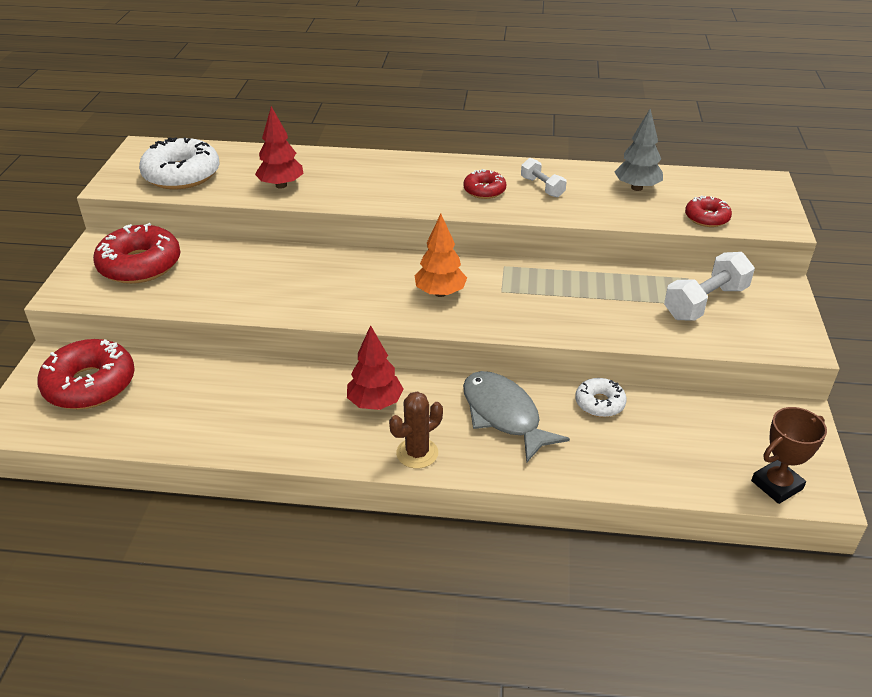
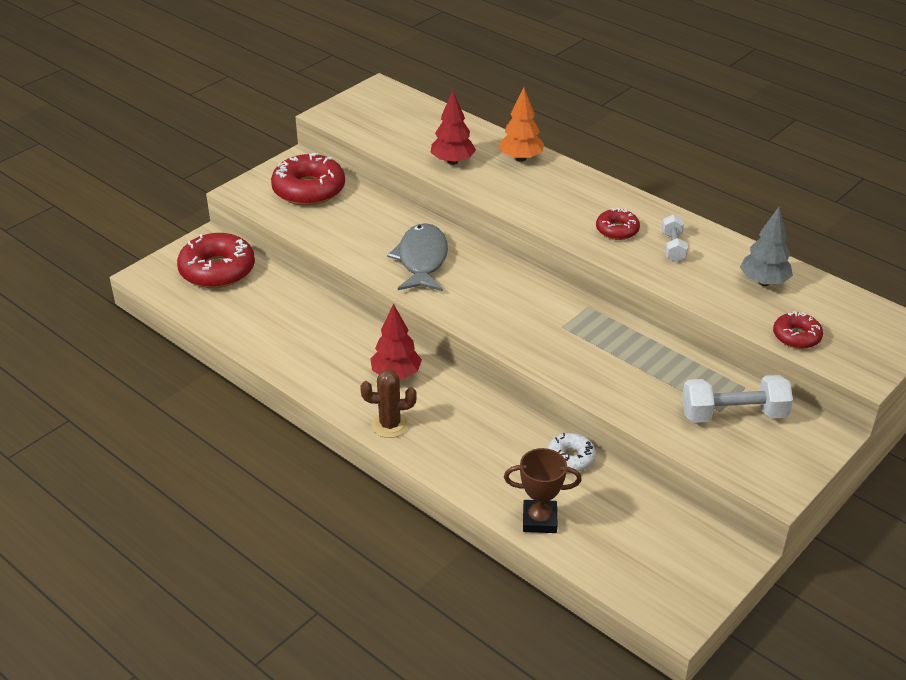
camera: 35 degrees right, 0 degrees up
white donut [139,137,219,189] -> none
orange tree [415,214,467,297] -> orange tree moved to [499,88,544,162]
grey fish [463,371,570,462] -> grey fish moved to [387,223,448,291]
brown trophy [751,407,827,504] -> brown trophy moved to [504,448,582,533]

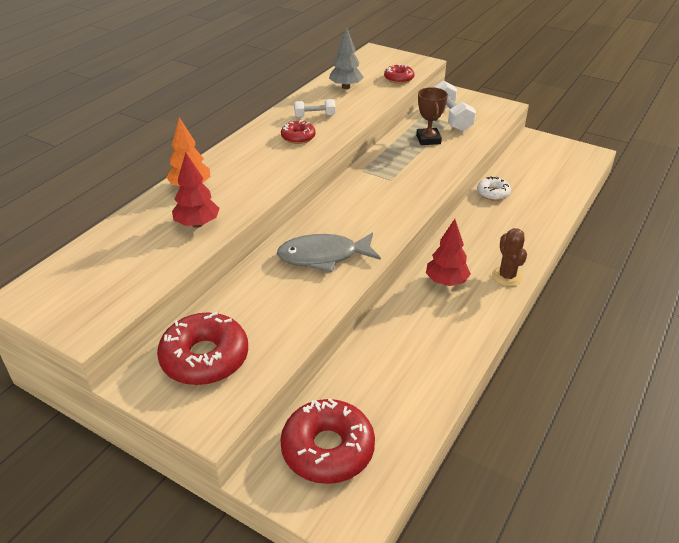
camera: 100 degrees left, 0 degrees up
brown trophy [504,448,582,533] -> brown trophy moved to [416,87,448,145]

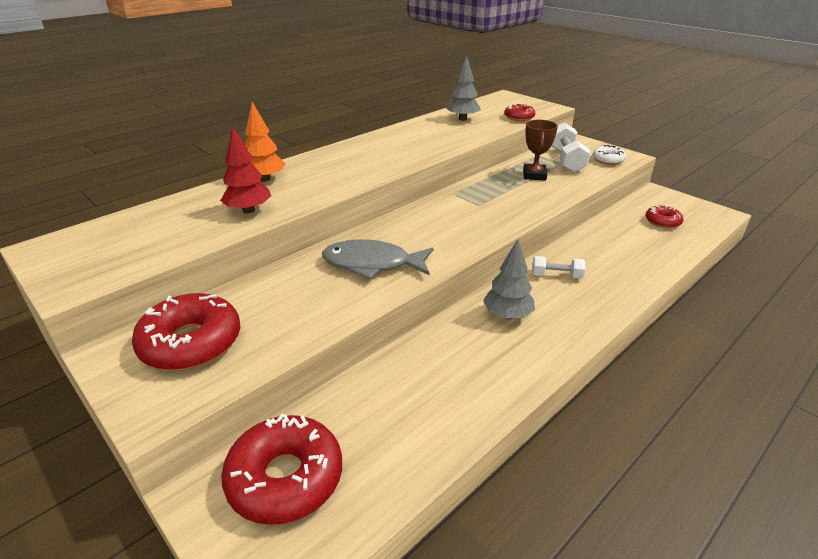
camera: 15 degrees right, 5 degrees down
red donut [281,120,316,144] -> red donut moved to [645,205,683,228]
white dumbbell [294,99,335,117] -> white dumbbell moved to [532,256,586,279]
red tree [426,219,471,286] -> grey tree [483,239,535,320]
white donut [477,176,511,201] -> white donut moved to [592,145,626,165]
brown cactus [492,228,527,286] -> none

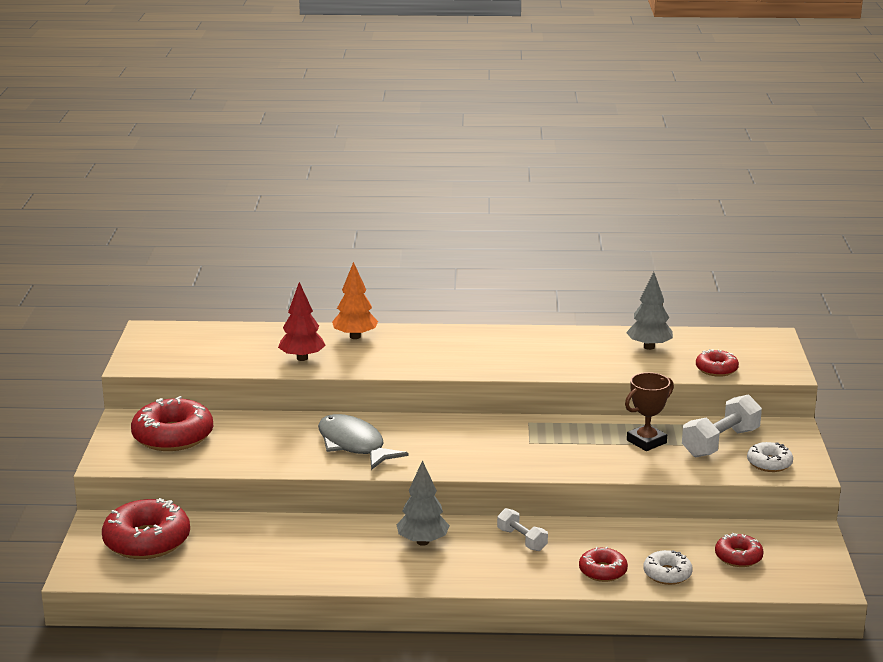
camera: 45 degrees right, 10 degrees down
none -> red donut [579,547,628,582]
none -> white donut [643,550,693,585]

